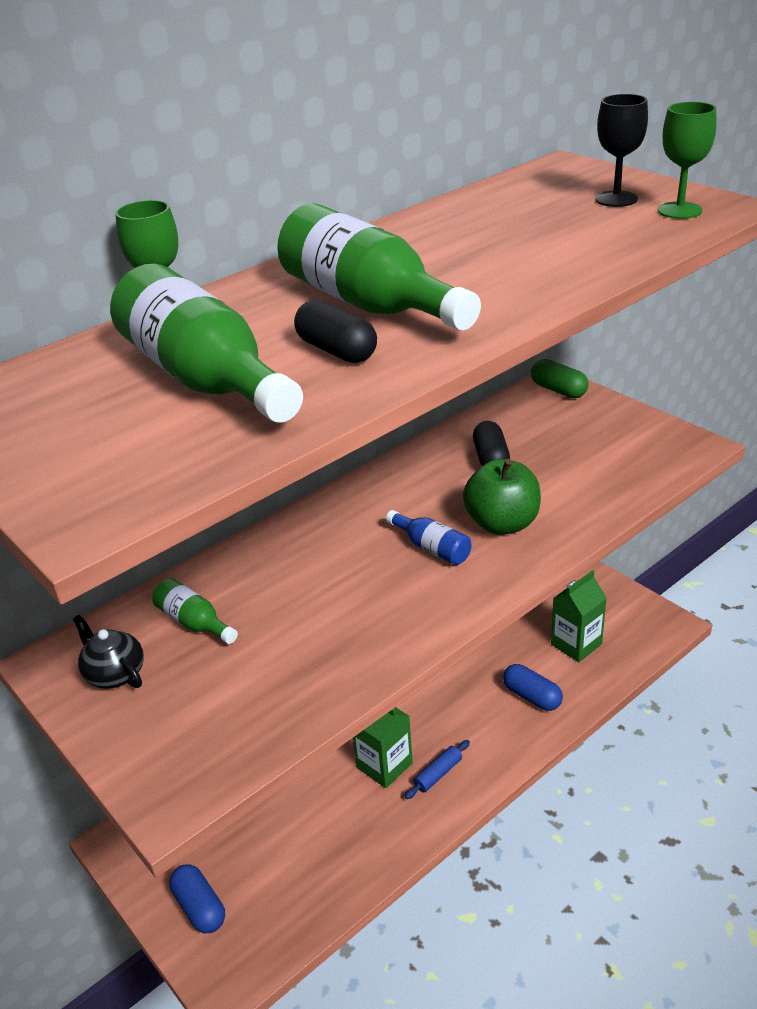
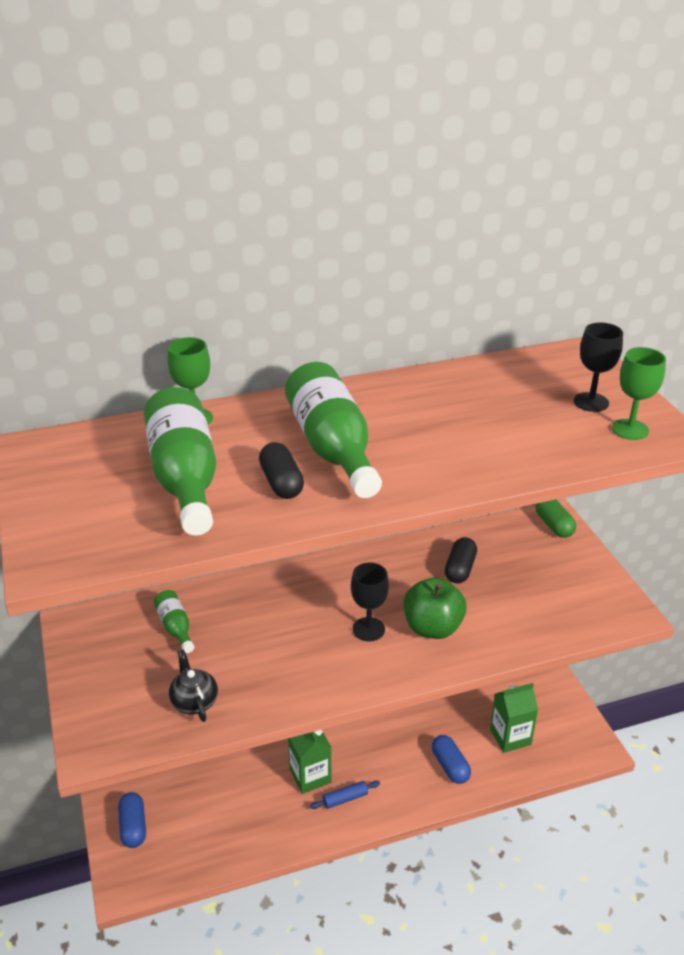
camera: 20 degrees right, 0 degrees up
black teapot [73,615,144,689] -> black teapot moved to [169,649,218,722]
blue bottle [386,510,471,565] -> black goblet [351,563,389,641]

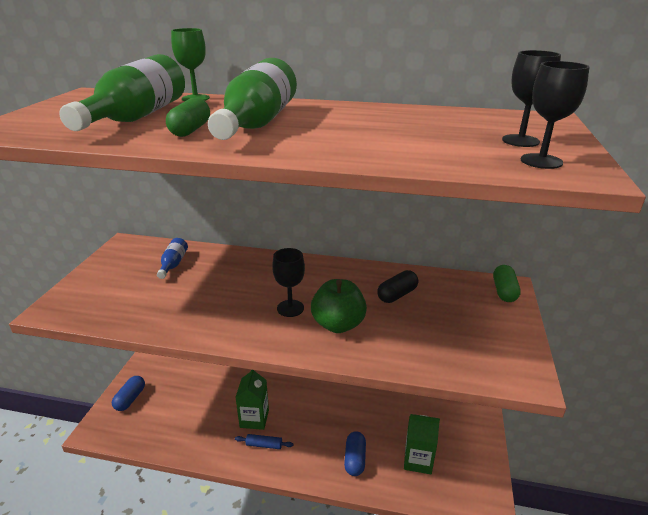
camera: 30 degrees right, 5 degrees down
green bottle [153,590,194,653] -> blue bottle [157,238,188,279]
black teapot [169,649,218,722] -> none
black capsule [259,442,304,499] -> green capsule [166,97,210,137]
green goblet [612,347,666,440] -> black goblet [521,61,590,169]

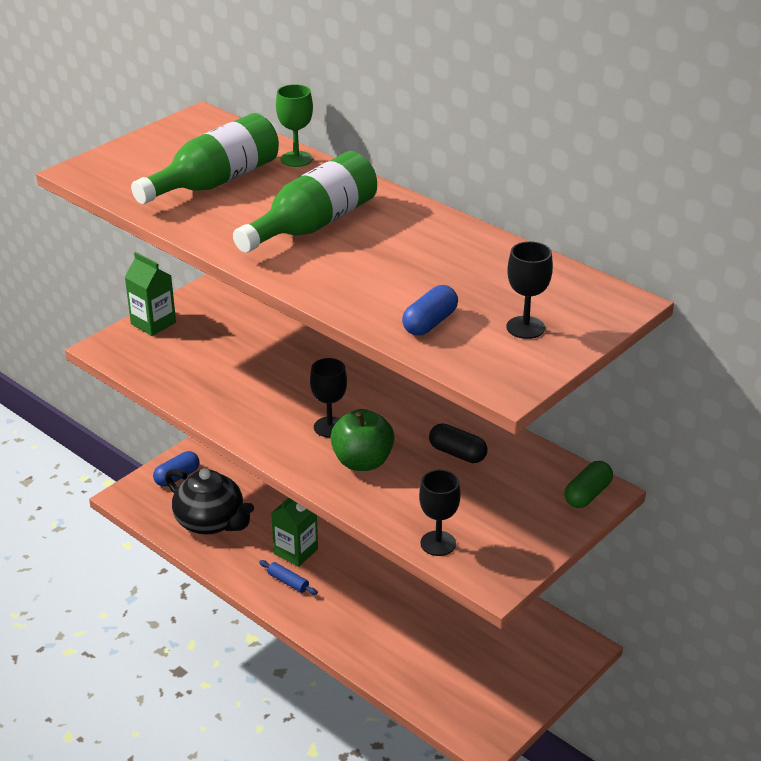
camera: 30 degrees right, 5 degrees up
blue bottle [157,238,188,279] -> none
green capsule [166,97,210,137] -> none
blue capsule [344,431,366,476] -> blue capsule moved to [402,285,458,336]
black capsule [377,270,418,303] -> black capsule turned 45 degrees clockwise [429,423,487,463]
green carton [404,414,440,474] -> green carton moved to [125,252,176,336]
black goblet [521,61,590,169] -> black goblet moved to [419,470,461,556]
none -> black teapot [165,468,254,535]

